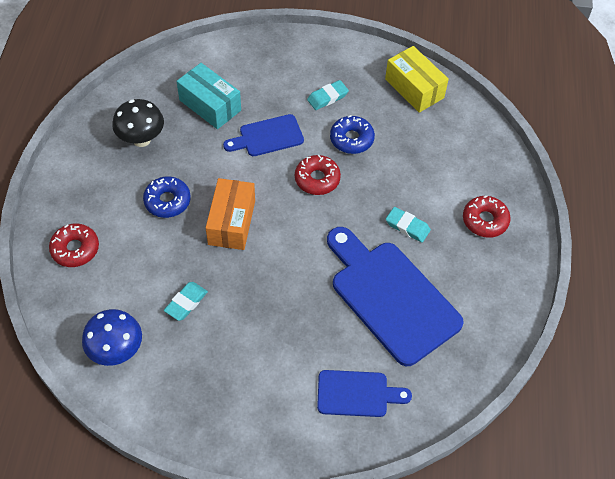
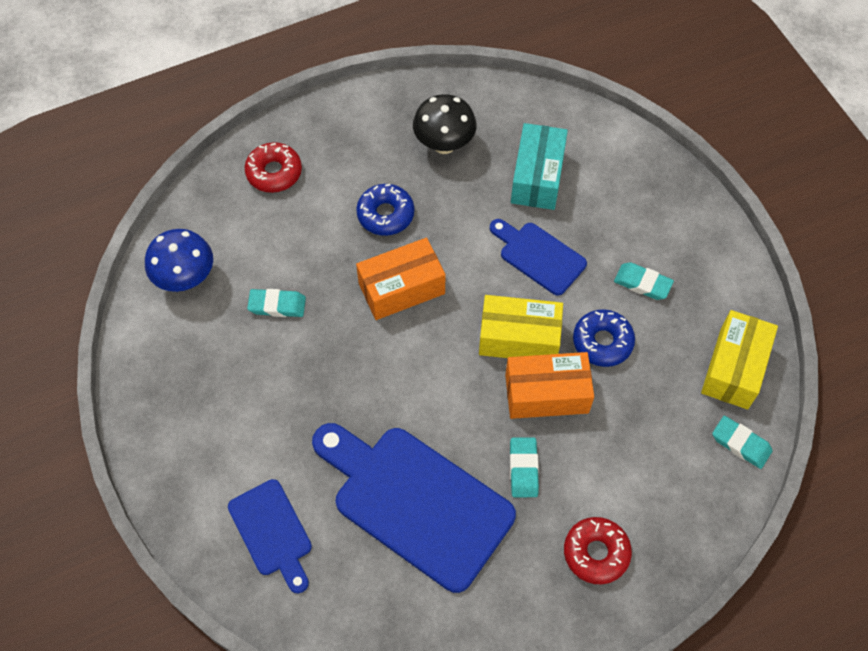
camera: 60 degrees right, 5 degrees up
red donut [295,155,341,195] -> yellow box [479,295,563,358]
blue cutting board [327,227,464,366] -> blue cutting board turned 75 degrees counterclockwise [312,423,516,593]
none -> orange box [505,352,594,419]
none -> turquoise eraser [712,416,773,469]

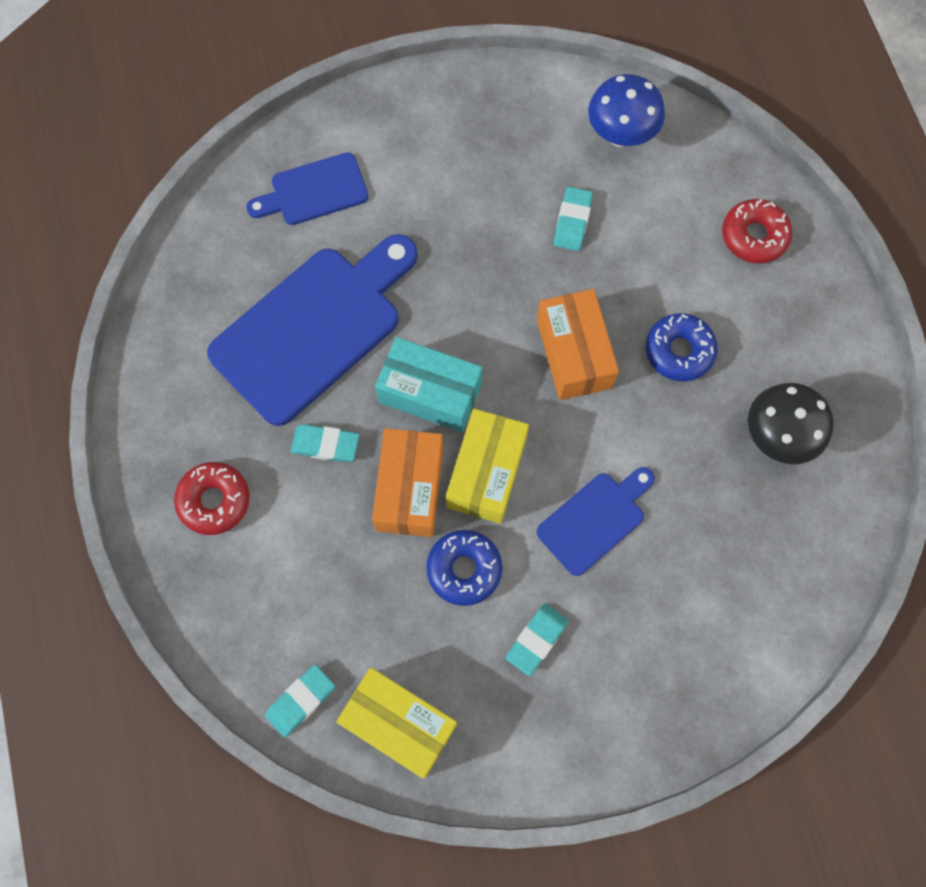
camera: 100 degrees right, 10 degrees up
turquoise box [511,123,568,210] -> turquoise box moved to [375,337,483,432]

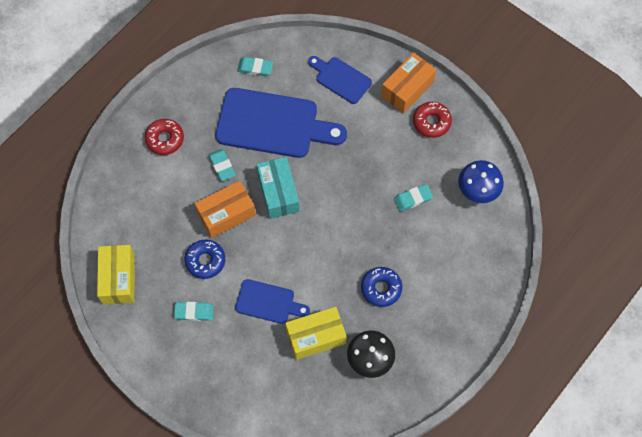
camera: 55 degrees right, 5 degrees down
turquoise eraser [265,665,335,737] -> turquoise eraser moved to [237,57,273,76]
yellow box [446,409,529,524] -> yellow box moved to [285,307,347,360]
orange box [537,289,619,400] -> orange box moved to [381,52,436,114]
red donut [722,199,792,264] -> red donut moved to [413,102,452,138]

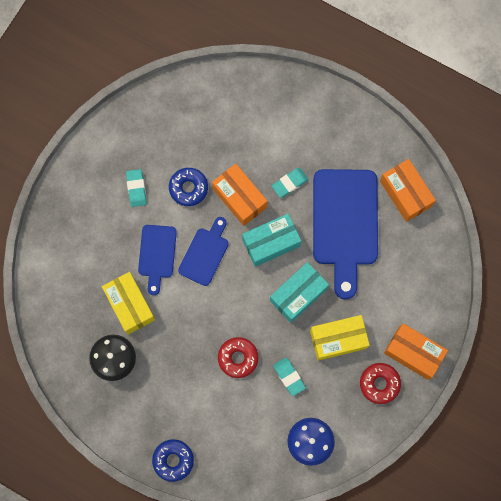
camera: 80 degrees right, 10 degrees up
yellow box [97,245,135,304] -> yellow box moved to [310,315,370,361]
red donut [145,119,184,155] -> red donut moved to [218,337,259,378]
turquoise eraser [237,57,273,76] -> orange box [380,159,436,222]
blue cutting board [308,56,372,104] -> blue cutting board moved to [178,217,229,286]
blue donut [361,267,402,307] -> blue donut moved to [152,439,194,482]
none -> turquoise box [270,262,329,323]

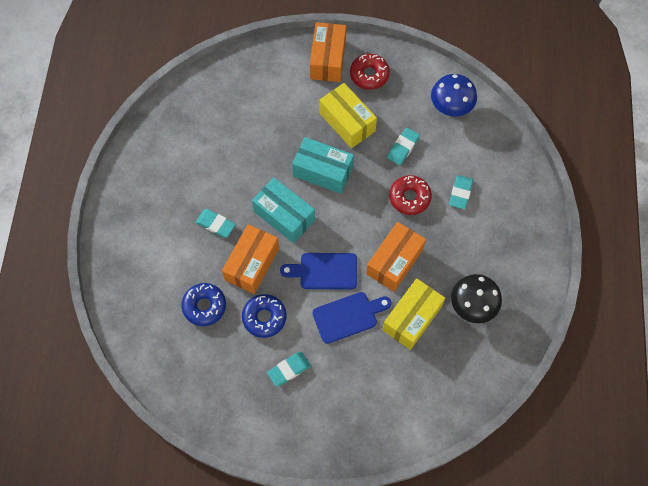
camera: 115 degrees left, 10 degrees down
blue donut [152,439,194,482] -> blue donut moved to [181,283,226,326]
blue cutting board [313,169,378,299] -> none
orange box [380,159,436,222] -> orange box moved to [366,222,426,292]
none -> turquoise eraser [449,175,473,209]

